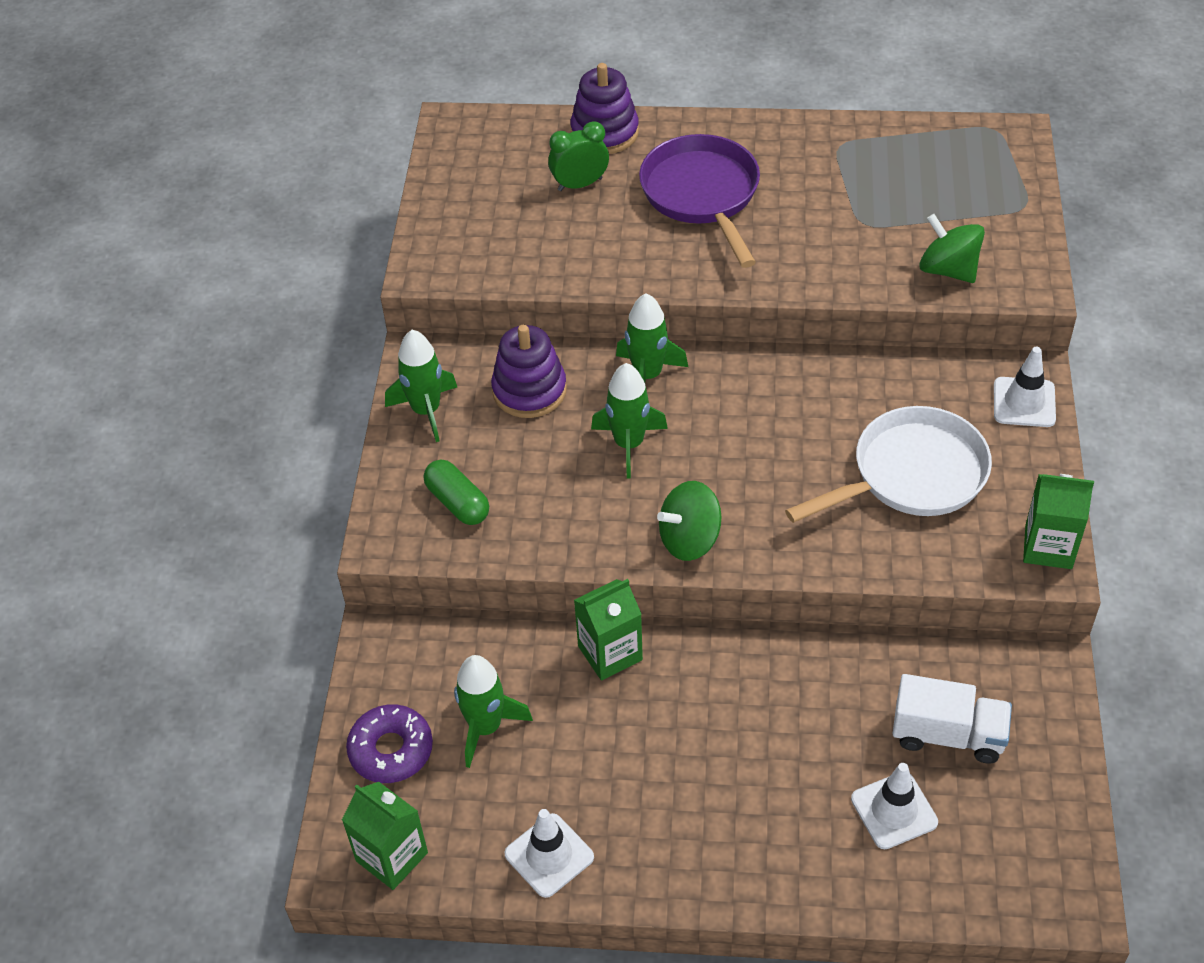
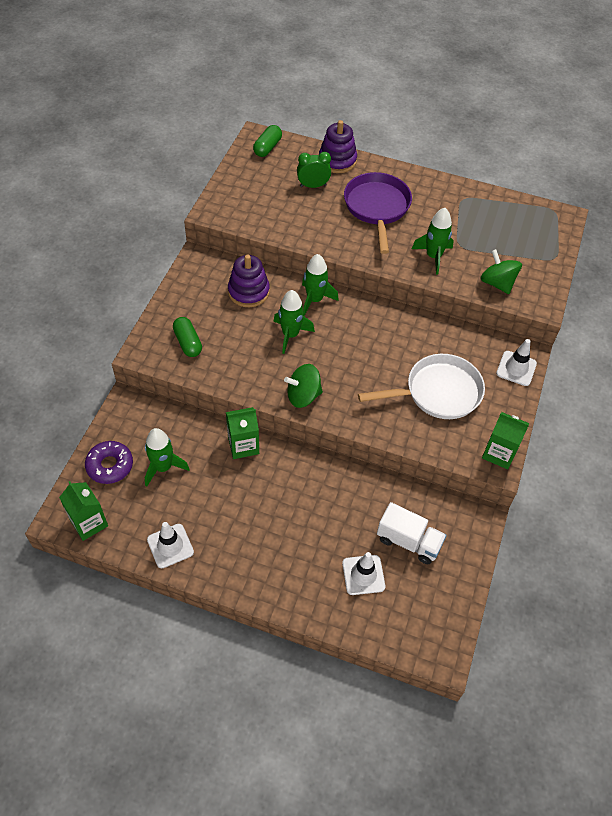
camera: 10 degrees right, 5 degrees up
green rocket [385,330,457,442] -> green rocket moved to [412,208,454,275]
none -> green capsule [253,125,282,157]

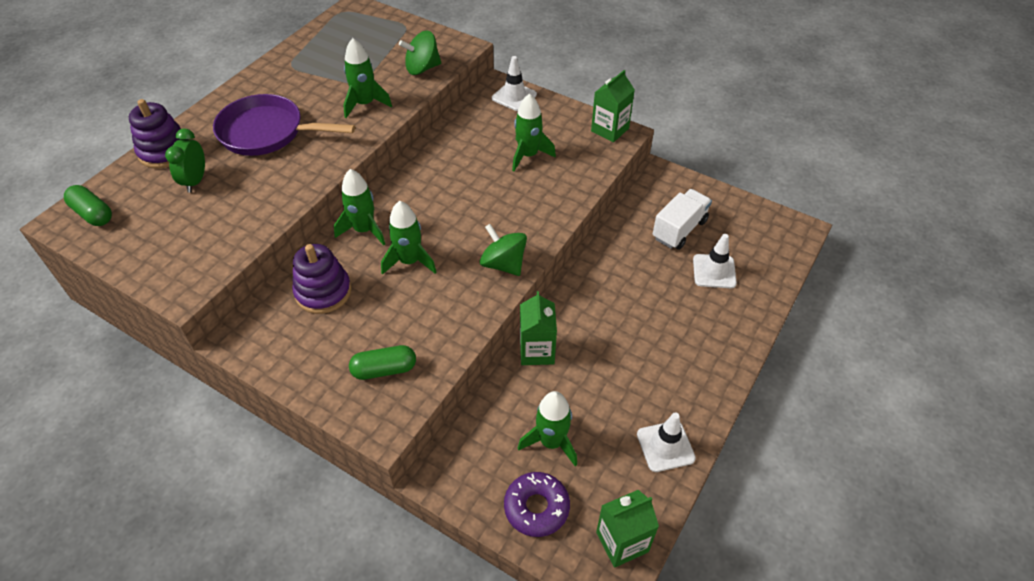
camera: 75 degrees left, 5 degrees down
green spinning top [284,364,323,408] -> green spinning top turned 135 degrees clockwise [480,224,527,276]
white pan [358,354,485,419] -> green rocket [512,93,556,171]

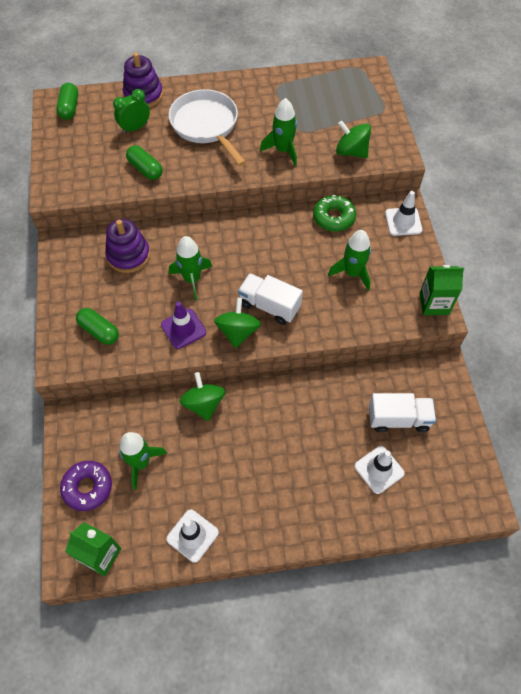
camera: 50 degrees right, 10 degrees up
purple pan [213,94,355,156] -> white pan [169,89,246,166]
green rocket [334,169,385,245] -> none
green carton [520,291,557,365] -> green spinning top [179,372,225,421]
none -> green capsule [126,145,163,180]
none -> purple traffic cone [161,301,206,349]
none -> white truck [238,273,303,325]
none -> green donut [313,195,356,231]

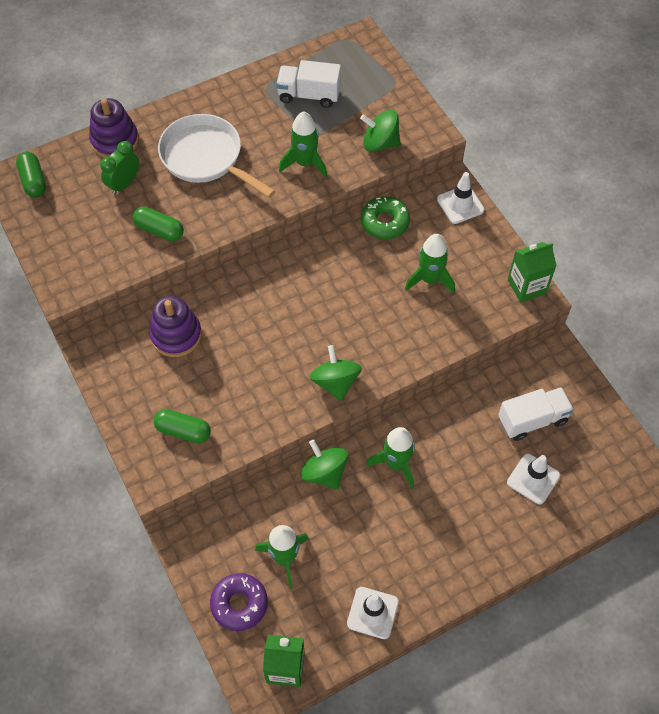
camera: 20 degrees left, 0 degrees up
purple traffic cone [161,301,206,349] -> none
green rocket [169,236,212,301] -> green rocket moved to [366,427,415,488]
white truck [238,273,303,325] -> white truck moved to [276,60,341,108]

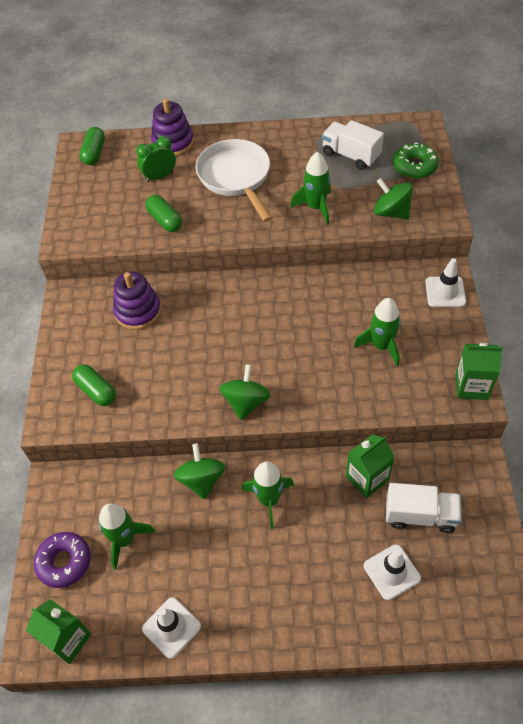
camera: 30 degrees right, 5 degrees down
green donut [361,196,410,239] -> green donut moved to [393,143,439,179]
none -> green carton [346,434,395,498]

